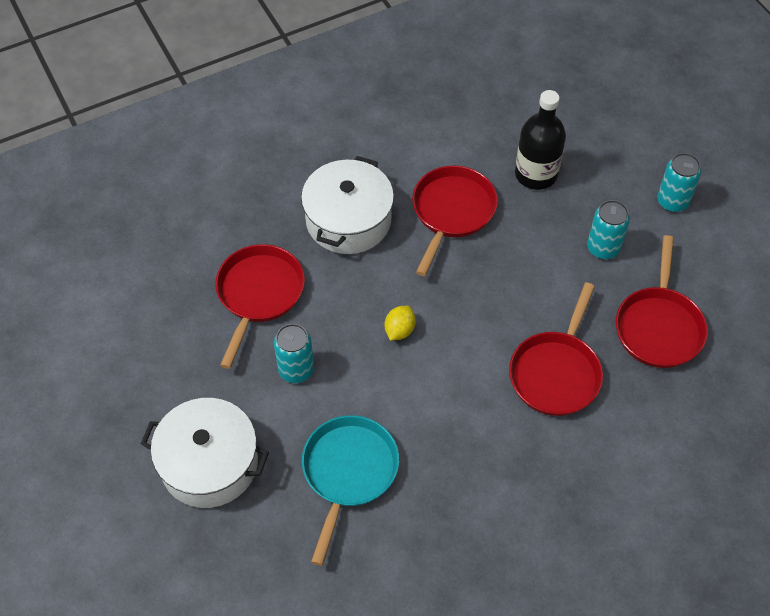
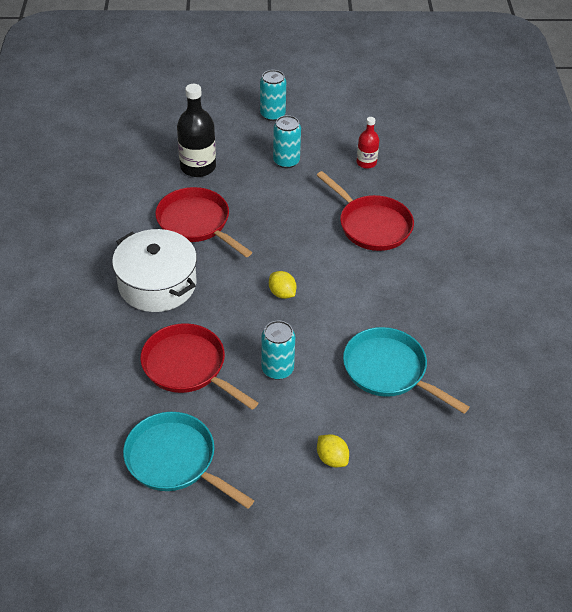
camera: 65 degrees left, 10 degrees down
white pot [141,398,269,508] -> yellow lemon [317,434,349,467]
red pan [616,235,708,368] -> red bottle [357,117,379,169]
none -> turquoise pan [123,412,255,509]

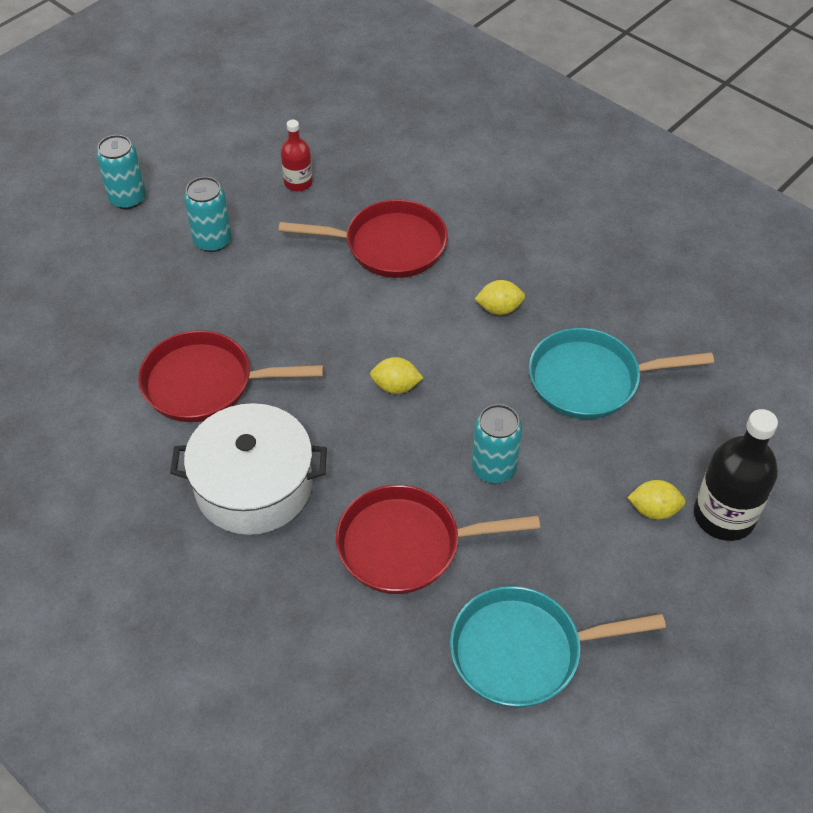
camera: 45 degrees left, 5 degrees up
black bottle [177,84,216,177] -> black bottle moved to [694,409,778,541]
none -> yellow lemon [475,280,525,315]

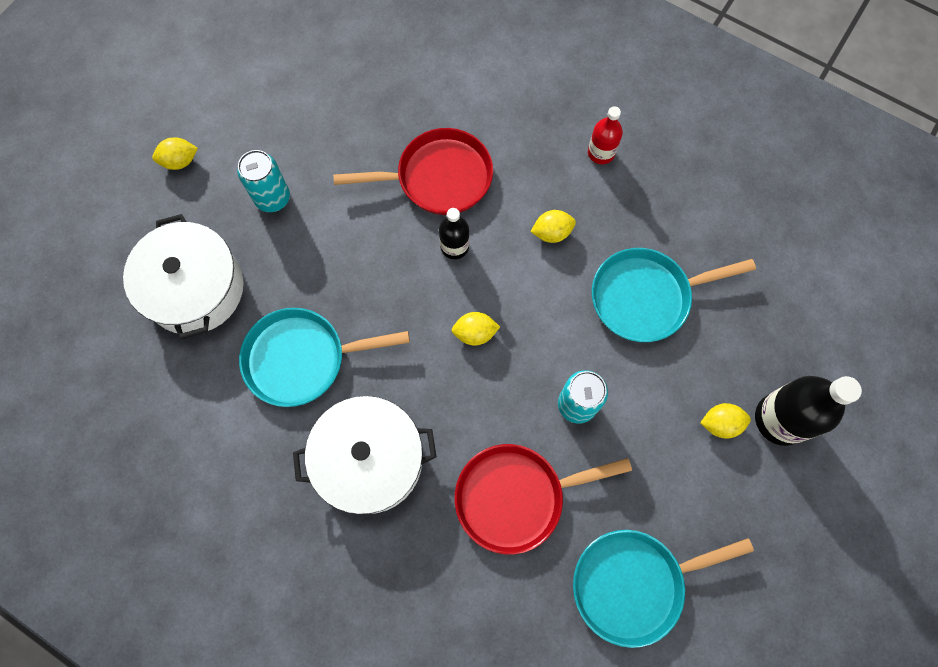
camera: 10 degrees left, 20 degrees up
turquoise can [96,135,146,209] -> yellow lemon [152,137,198,170]
red pan [138,330,324,422] -> turquoise pan [239,308,410,407]
red bottle [281,119,313,191] -> red bottle moved to [588,106,623,164]
none -> white pot [123,214,244,339]
none -> black bottle [439,208,469,259]

